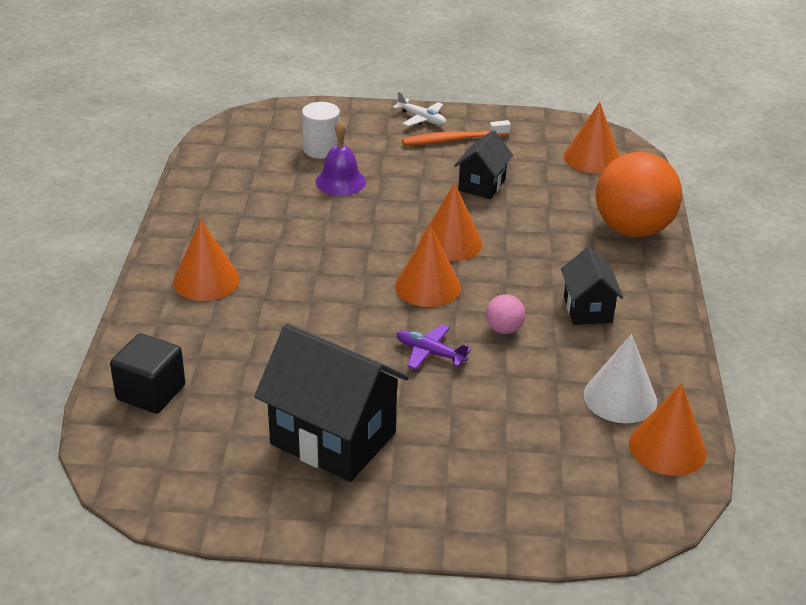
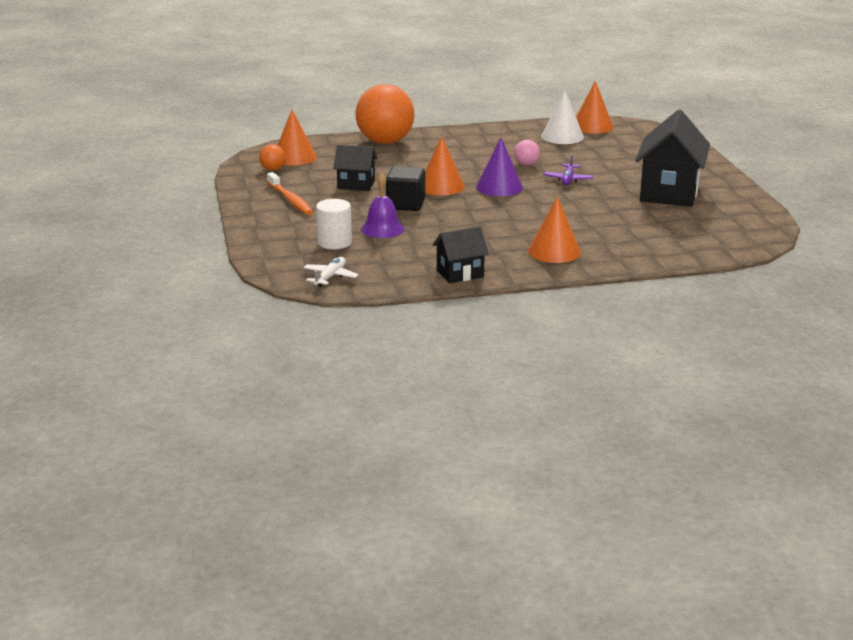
camera: 105 degrees left, 10 degrees down
black cube [110,333,185,414] -> black cube moved to [386,166,425,211]
white plane [392,91,446,126] -> white plane moved to [303,257,358,287]
orange cone [395,225,461,307] -> purple cone [476,138,523,196]
black house [561,247,623,325] -> black house moved to [433,227,489,283]
none -> orange ball [259,144,285,171]

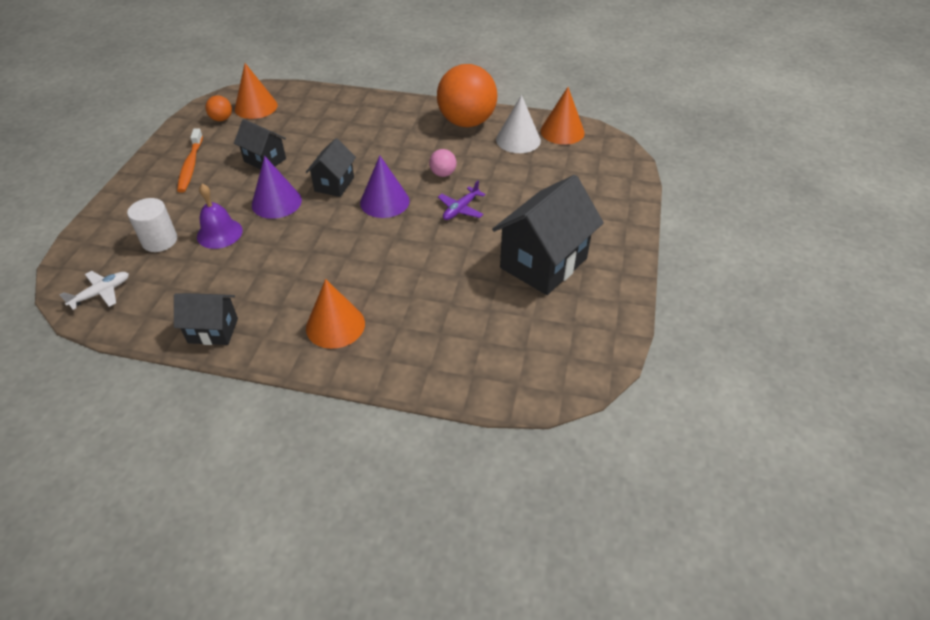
camera: 25 degrees right, 20 degrees up
orange ball [355,84,414,144] -> orange ball moved to [437,64,497,127]
black cube [386,166,425,211] -> purple cone [252,156,302,219]
orange cone [425,136,465,195] -> black house [306,138,356,197]

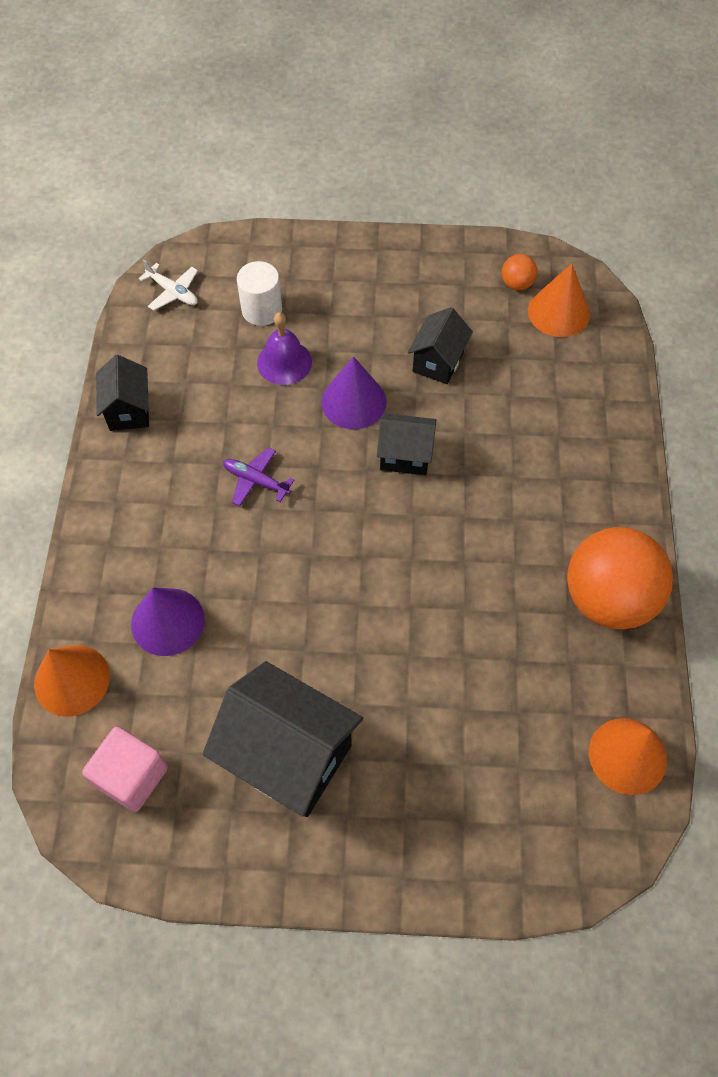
camera: 80 degrees right, 15 degrees up
orange toothbrush [177,128,203,193] -> none
orange cone [306,279,365,349] -> orange cone moved to [34,645,110,717]
purple cone [360,155,410,218] -> purple cone moved to [131,587,204,656]
pink ball [429,149,457,177] -> none
purple plane [438,180,486,220] -> purple plane moved to [223,447,295,506]
white cone [496,95,541,153] -> none
none -> pink cube [82,727,168,812]

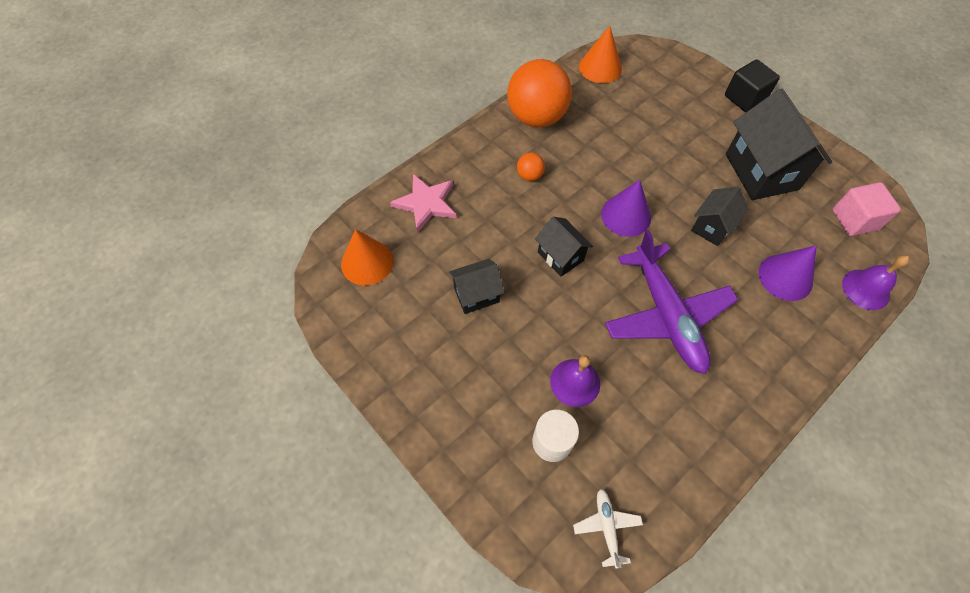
camera: 135 degrees left, 0 degrees up
orange cone [34,645,110,717] -> purple bell [842,255,910,310]
black house [96,355,149,431] -> black house moved to [691,187,749,246]
purple plane [223,447,295,506] -> purple plane [605,230,738,374], size x2.33
purple cone [321,356,387,429] -> purple cone moved to [601,180,651,237]
orange ball [502,254,537,290] -> orange ball moved to [517,152,545,181]
none -> pink star [390,174,457,232]
none -> black cube [725,59,780,112]

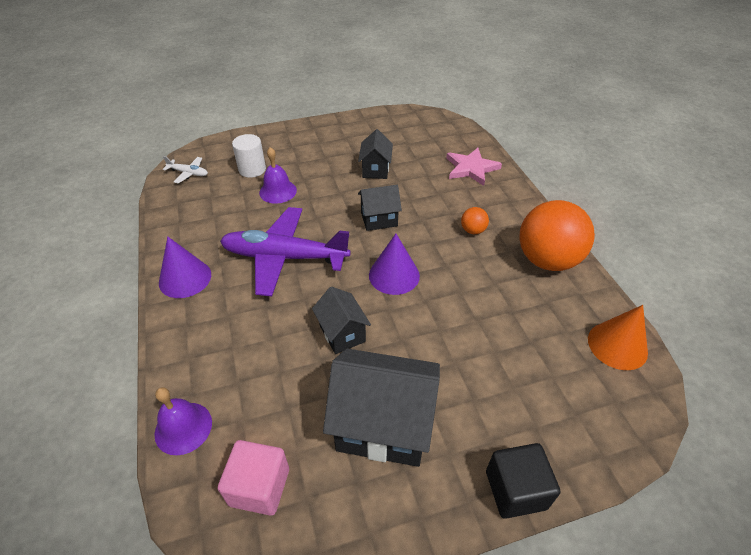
camera: 115 degrees right, 15 degrees down
orange cone [341,229,393,286] -> none
purple cone [759,245,817,301] -> purple cone moved to [159,237,211,298]

